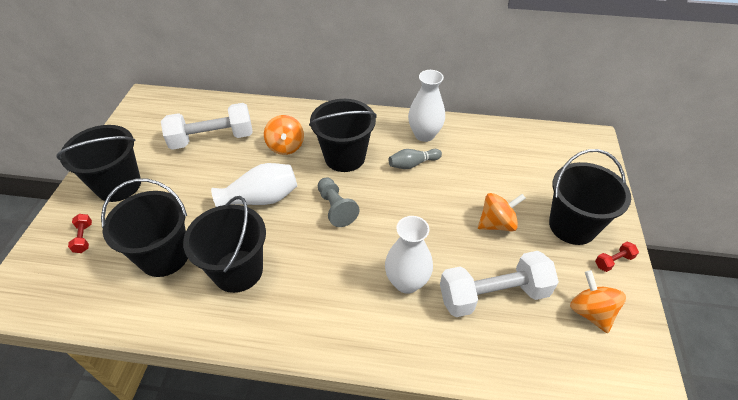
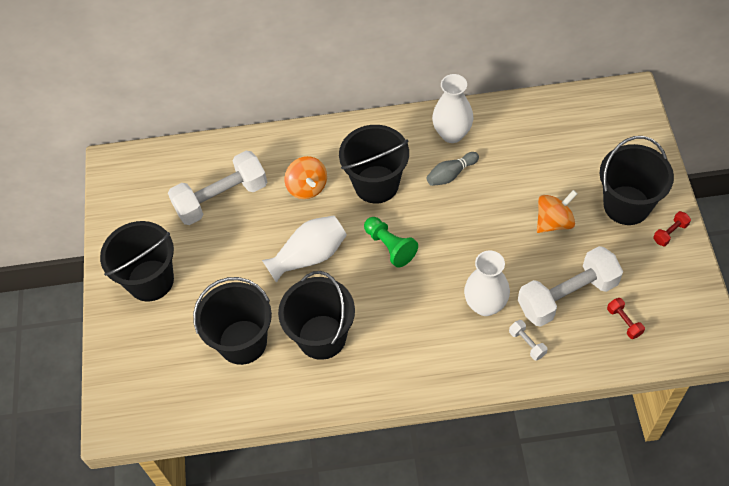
camera: 10 degrees left, 10 degrees up
red dumbbell [68,214,92,253] -> red dumbbell moved to [607,298,645,339]
grey pawn [318,178,360,227] -> green pawn [364,217,418,268]
orange spinning top [570,270,626,333] -> none
none -> white dumbbell [509,320,548,361]

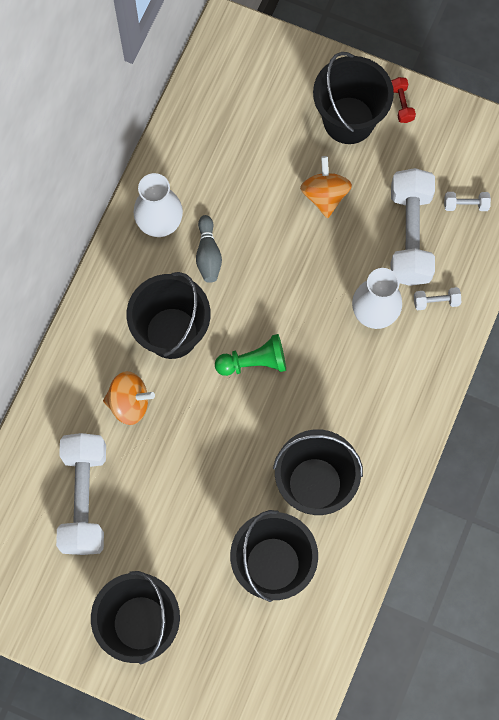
camera: 65 degrees left, 15 degrees up
white vase [262,215,347,283] -> none
red dumbbell [607,298,645,339] -> white dumbbell [444,192,491,211]

